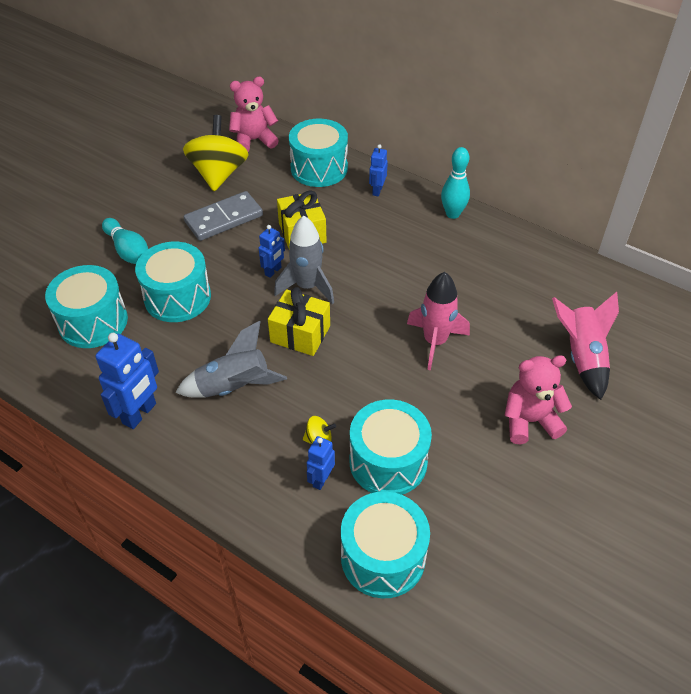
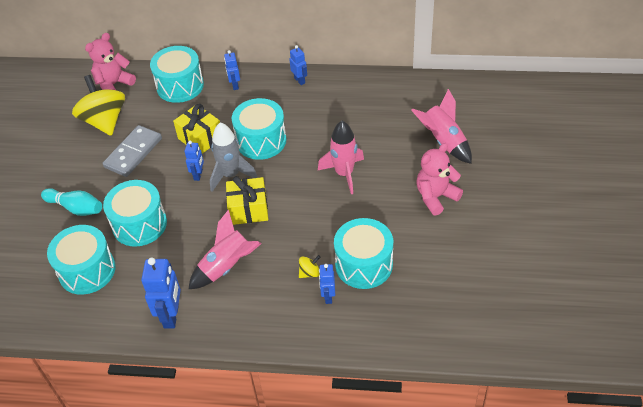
camera: 25 degrees left, 0 degrees up
grey rocket [176,321,287,398] -> pink rocket [189,209,261,289]
turquoise drum [341,491,430,598] -> turquoise drum moved to [232,98,287,160]
turquoise bowling pin [441,147,470,219] -> blue robot [289,45,307,85]

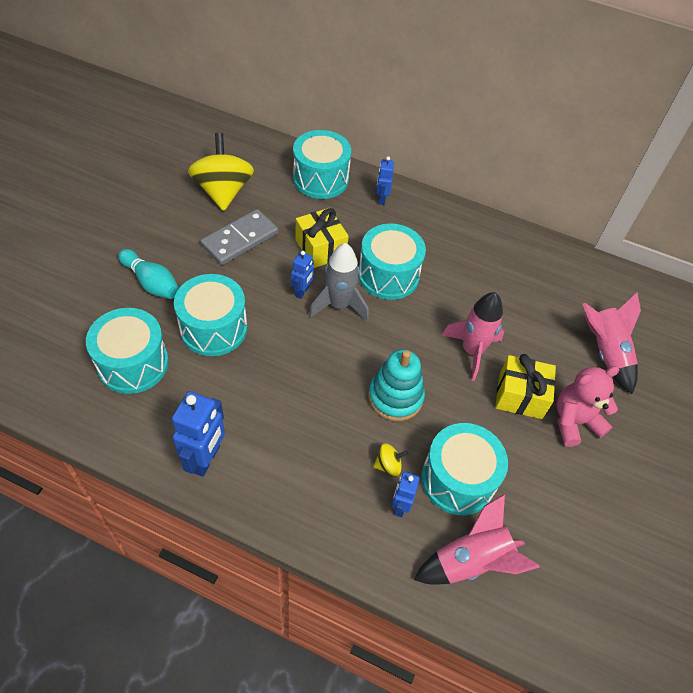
camera: 10 degrees right, 5 degrees up
pink teddy bear [85,33,136,90] -> none
pink rocket [189,209,261,289] -> pink rocket moved to [414,494,540,585]
yellow gift [226,176,268,225] -> yellow gift moved to [495,354,556,419]
blue robot [289,45,307,85] -> none
none -> turquoise stacking toy [368,350,425,421]

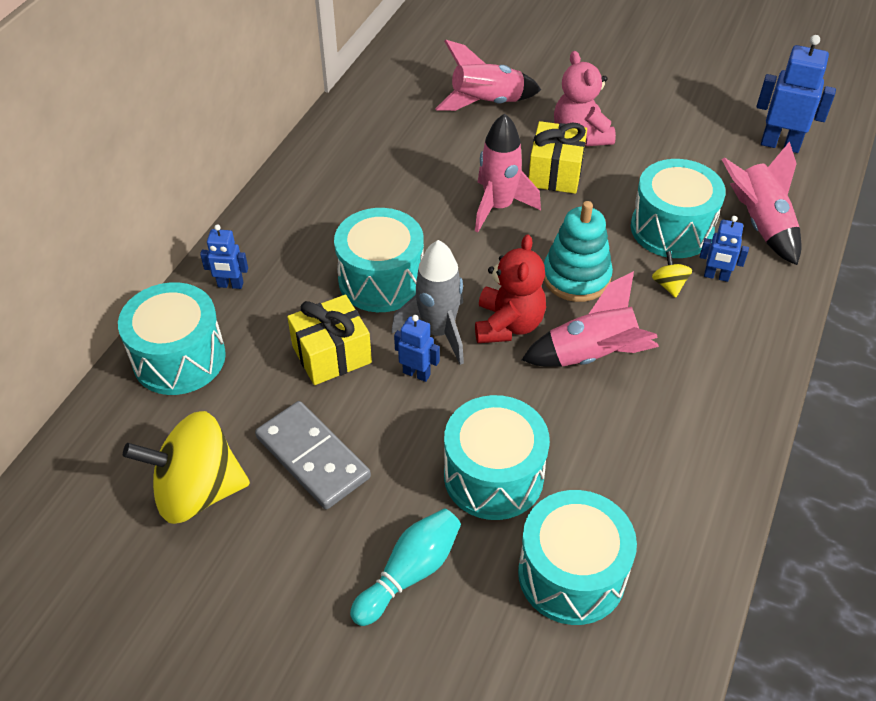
camera: 85 degrees left, 5 degrees down
blue robot [172,391,225,477] -> blue robot moved to [756,35,836,153]
none -> red teddy bear [475,234,546,343]
none -> pink rocket [522,271,659,367]

